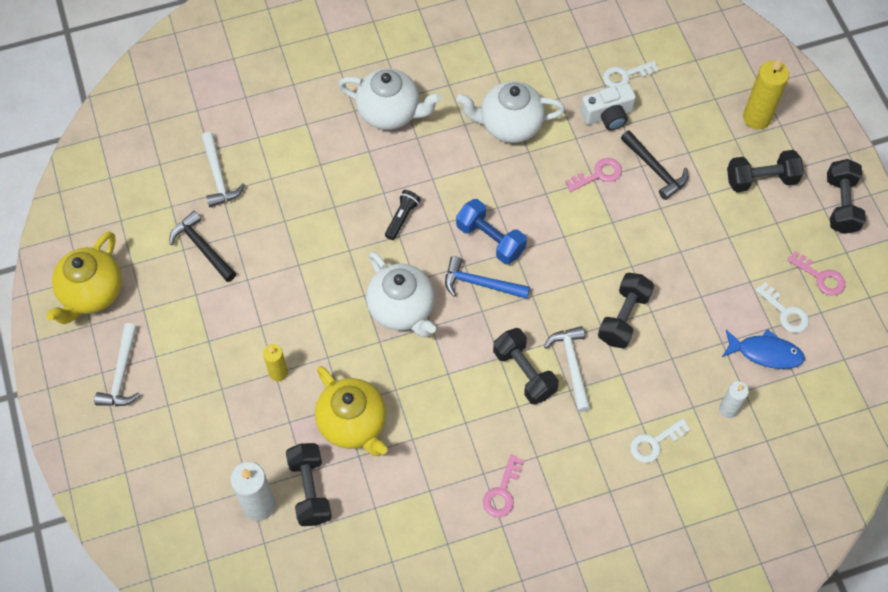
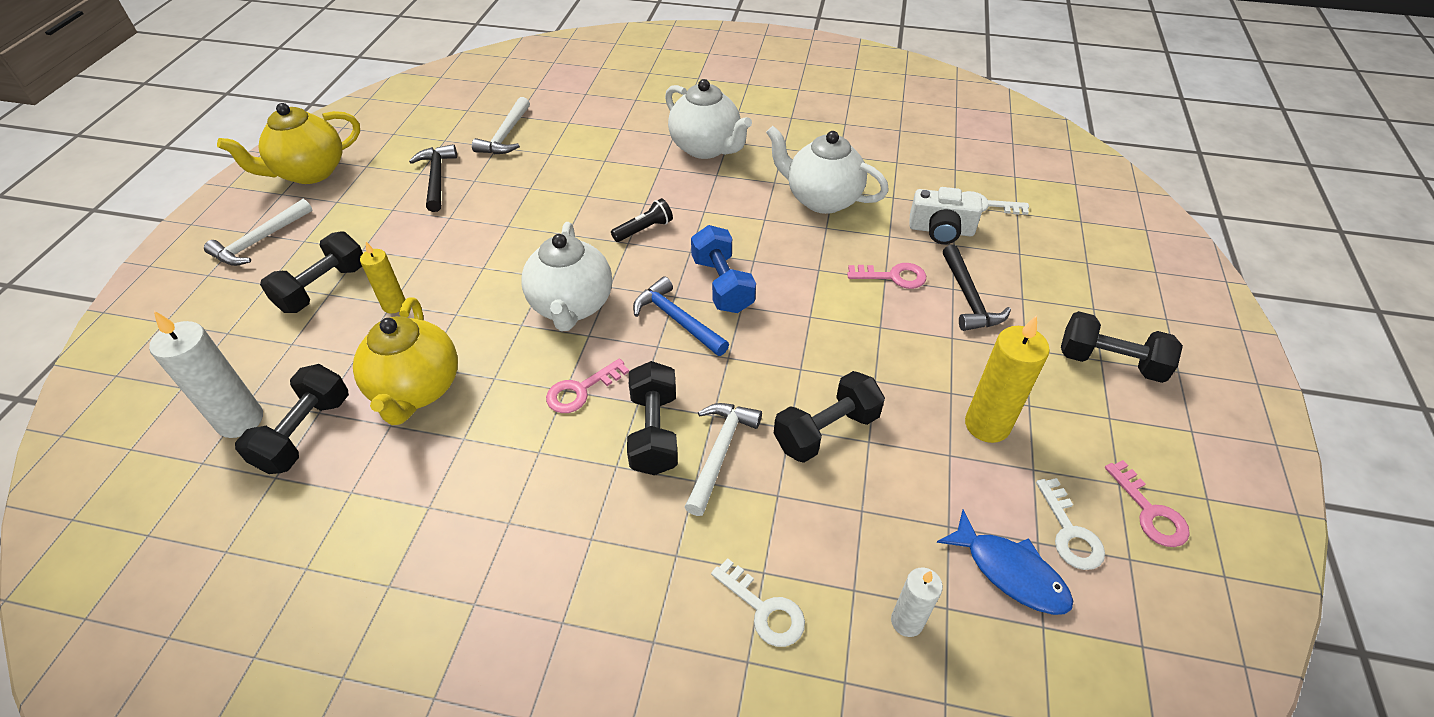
camera: 30 degrees right, 15 degrees down
pink key [483,454,524,517] -> pink key moved to [546,358,629,413]
white key [630,418,690,463] -> white key turned 135 degrees counterclockwise [711,558,805,647]
yellow candle [743,58,789,129] -> yellow candle moved to [965,315,1050,443]
black dumbbell [827,159,866,234] -> black dumbbell moved to [260,231,363,313]

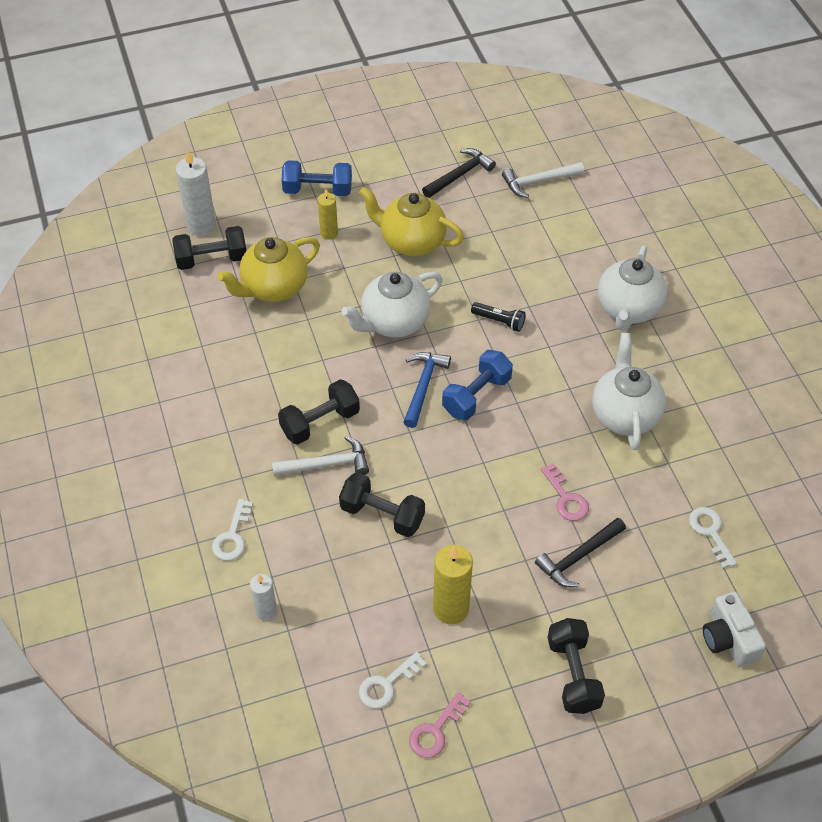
camera: 60 degrees right, 5 degrees up
white hammer [204,199,313,266] -> none
yellow teapot [217,103,360,184] -> yellow teapot moved to [359,187,464,256]
black dumbbell [260,231,363,313] -> blue dumbbell [281,160,352,196]
pink key [546,358,629,413] -> none
white camera [909,187,983,244] -> white camera moved to [703,592,766,667]
blue fish [936,510,1073,615] -> none

